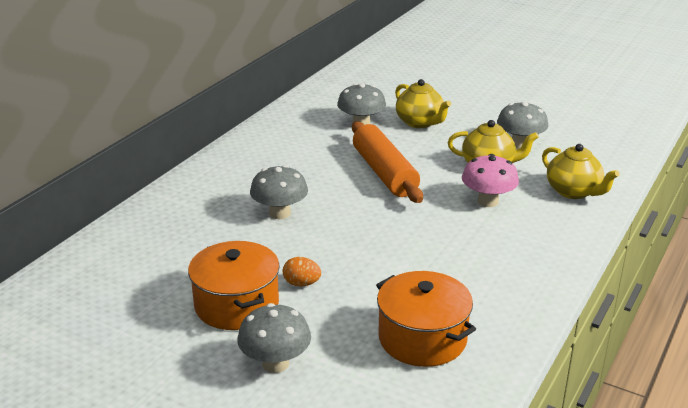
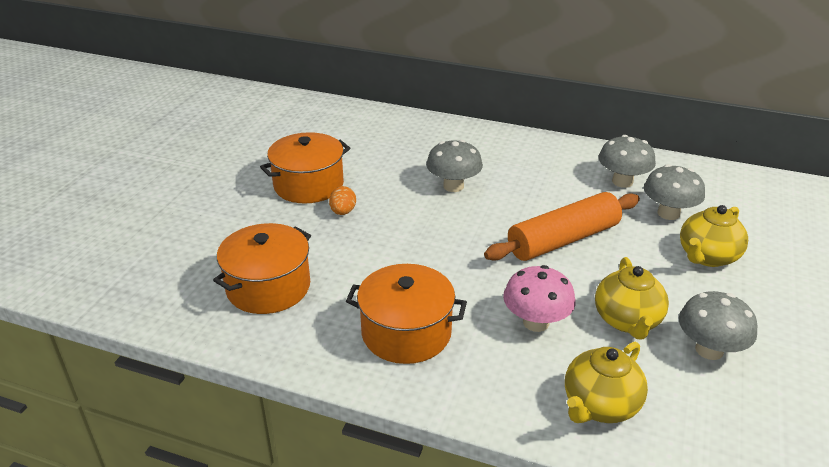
camera: 80 degrees right, 5 degrees up
grey mushroom [237,303,311,373] -> grey mushroom moved to [598,135,656,188]
none -> orange pot [346,264,467,364]

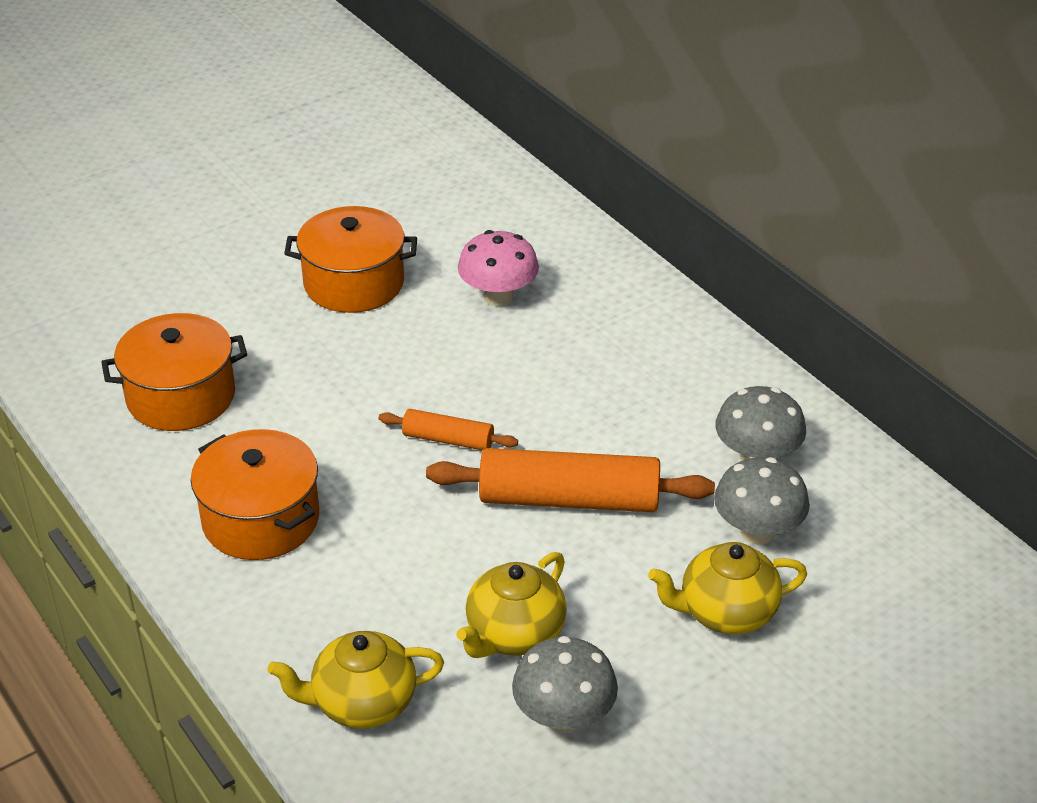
camera: 35 degrees right, 5 degrees up
orange egg [329,186,356,215] -> none
grey mushroom [426,140,483,192] -> none
pink mushroom [503,265,576,332] -> pink mushroom moved to [458,230,539,306]
none -> orange rolling pin [379,409,518,450]

